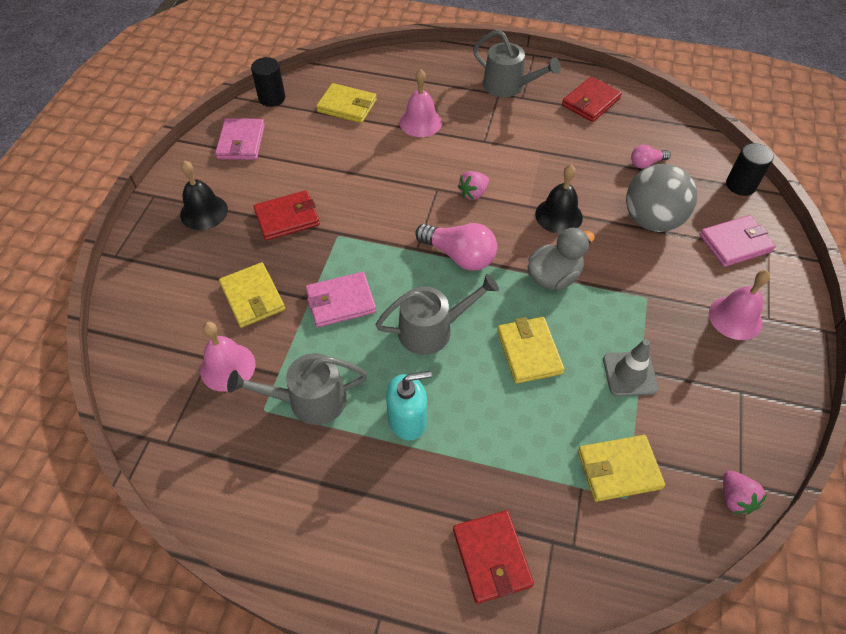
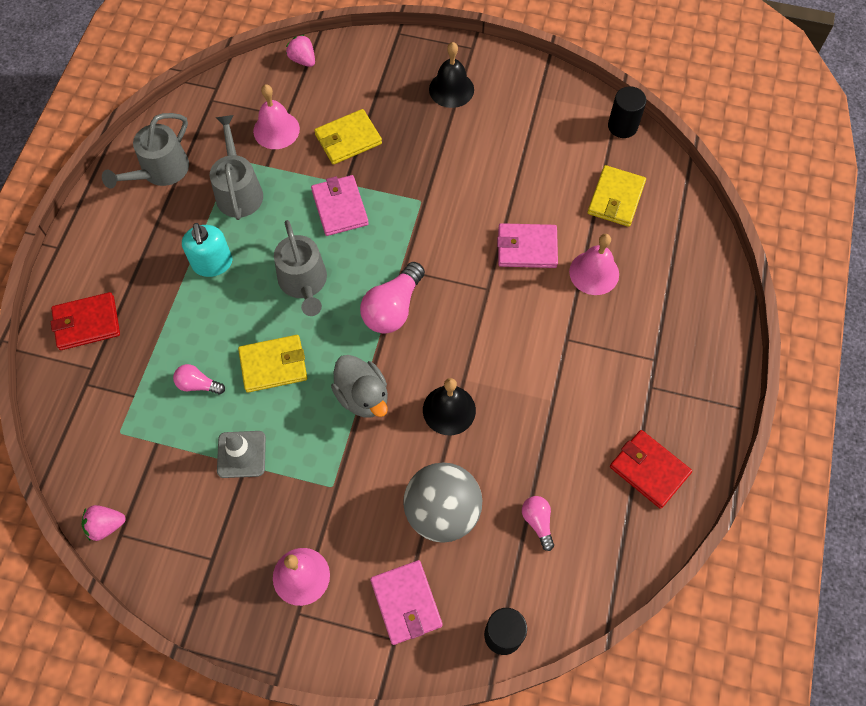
camera: 90 degrees right, 10 degrees up
pink wallet [215,118,265,160] -> pink wallet moved to [497,223,558,268]
red wallet [254,190,320,240] -> none
pink strawberry [458,171,489,200] -> pink strawberry moved to [286,35,315,67]
grey watering can [473,30,561,97] -> grey watering can moved to [102,113,189,189]
yellow wallet [578,435,665,502] -> none
none -> pink light bulb [173,364,225,394]

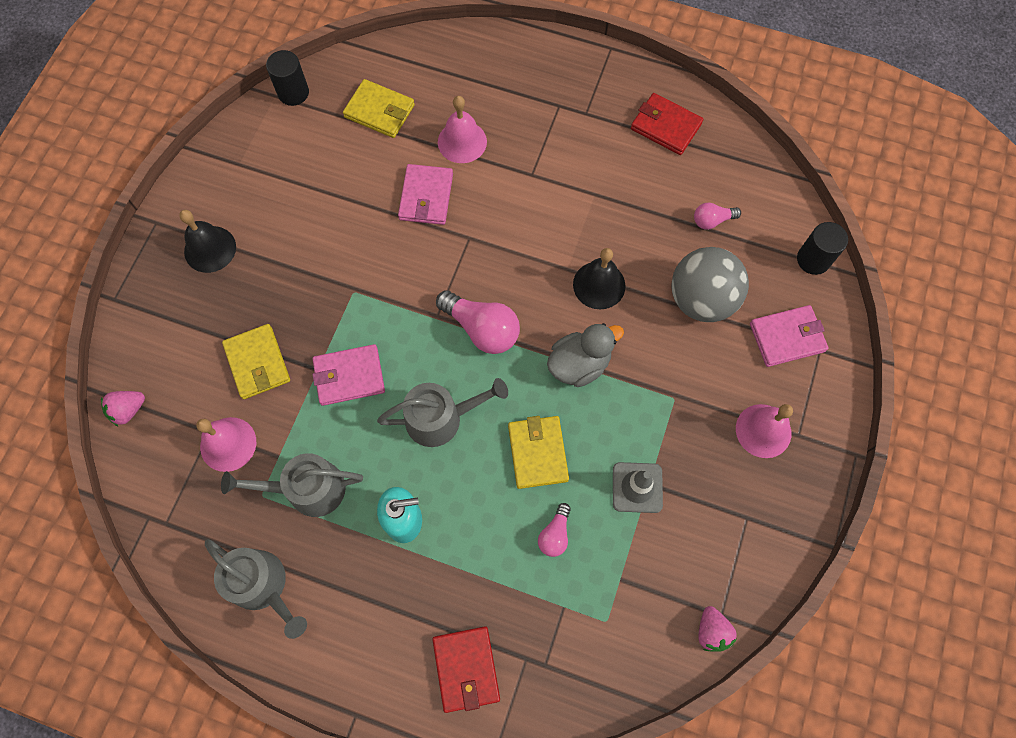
camera: 85 degrees left, 5 degrees up
red wallet [610,430,692,509] -> red wallet turned 75 degrees clockwise [631,93,703,155]

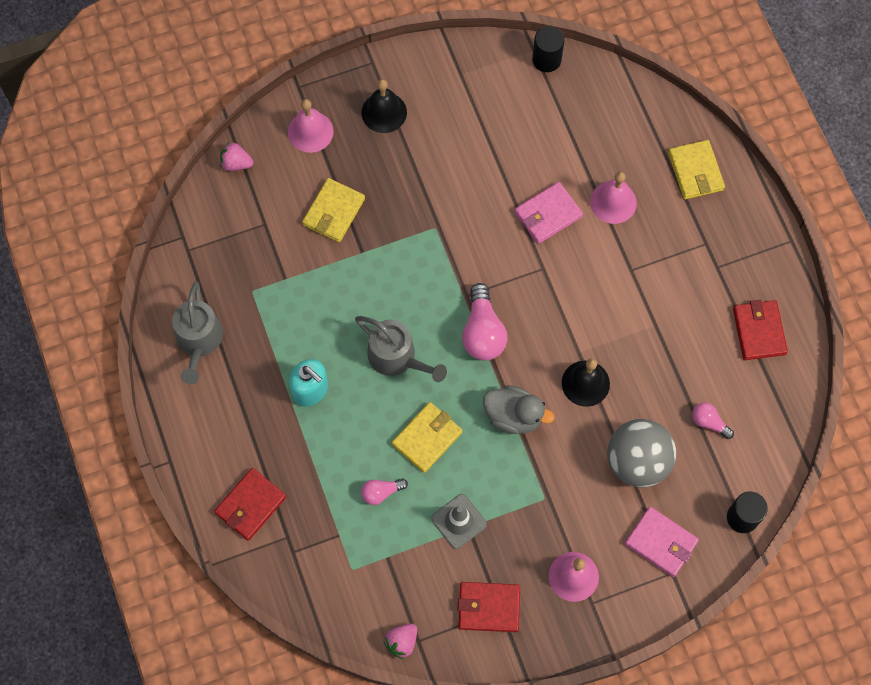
camera: 50 degrees right, 0 degrees up
pink bell [196,417,256,472] -> pink bell moved to [288,99,334,153]
grey watering can [221,453,363,517] -> none
pink wallet [312,344,385,406] -> none
yellow wallet [343,79,415,138] -> yellow wallet moved to [668,140,725,200]
none -> red wallet [458,582,520,632]

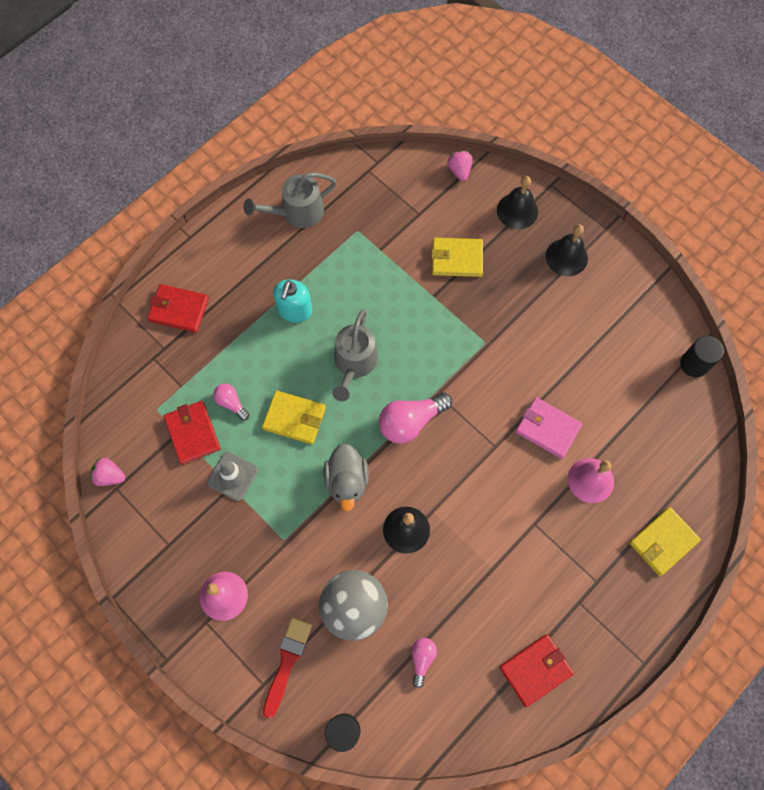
camera: 65 degrees right, 0 degrees up
pink bell [288,99,334,153] -> black bell [497,176,538,229]
red wallet [458,582,520,632] -> red wallet moved to [164,401,220,464]
pink wallet [625,507,699,577] -> red brush [263,617,312,718]

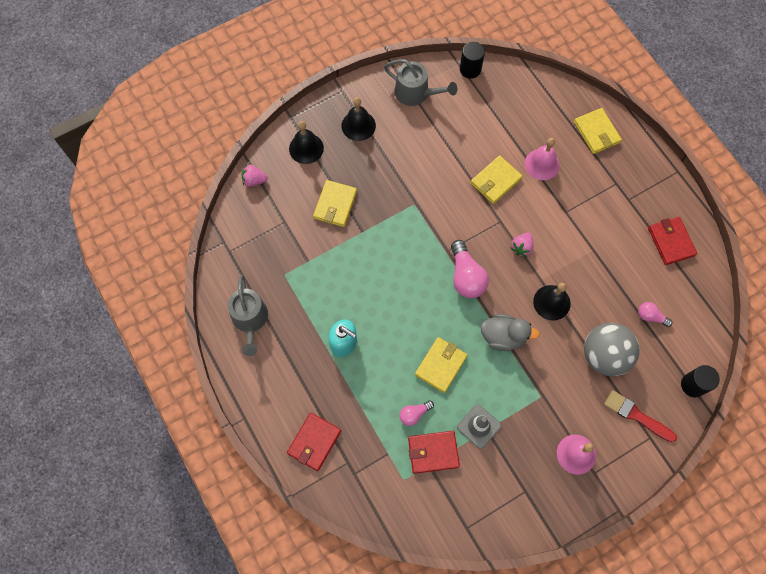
camera: 75 degrees left, 0 degrees up
pink strawberry [90,458,125,486] -> pink strawberry moved to [511,233,534,257]
grey watering can [332,309,378,401] -> grey watering can moved to [384,59,457,106]
pink wallet [515,397,583,459] -> yellow wallet [471,155,523,204]

